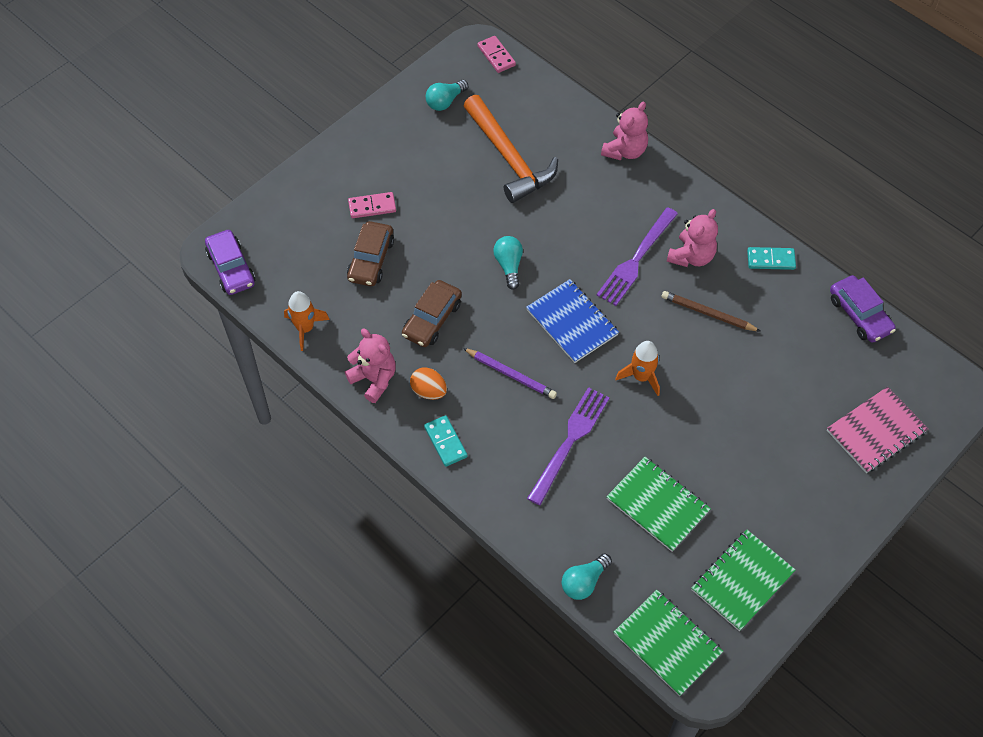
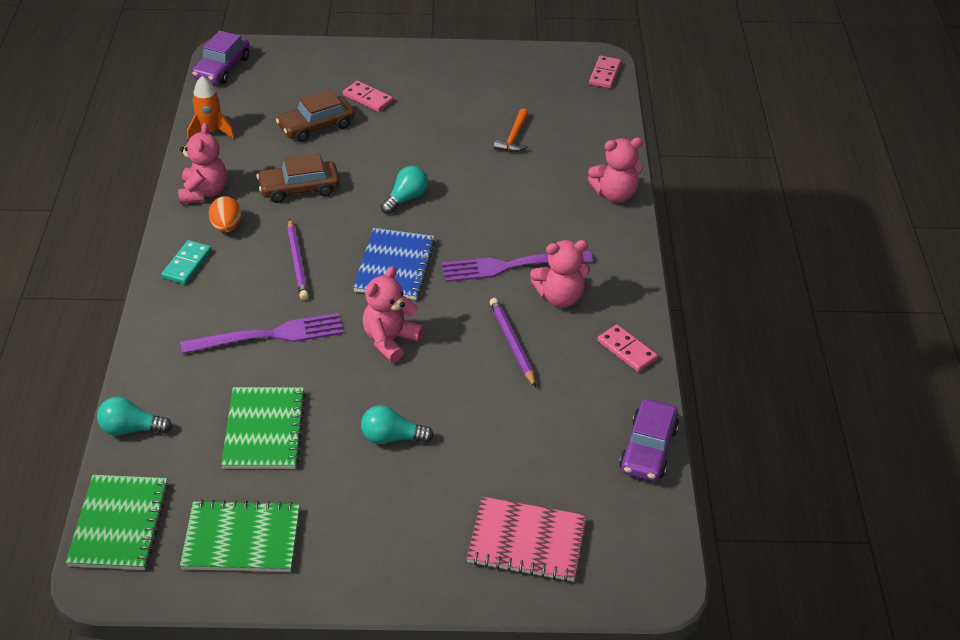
camera: 45 degrees right, 15 degrees down
turquoise light bulb [426,80,468,111] -> turquoise light bulb moved to [361,405,434,444]
orange hammer [464,95,558,203] -> orange hammer [494,108,529,152], size x0.46
orange rocket [615,341,660,396] -> pink teddy bear [363,266,424,363]
brown pencil [662,291,761,332] -> purple pencil [490,298,536,387]
turquoise domino [747,247,796,270] -> pink domino [597,324,658,372]

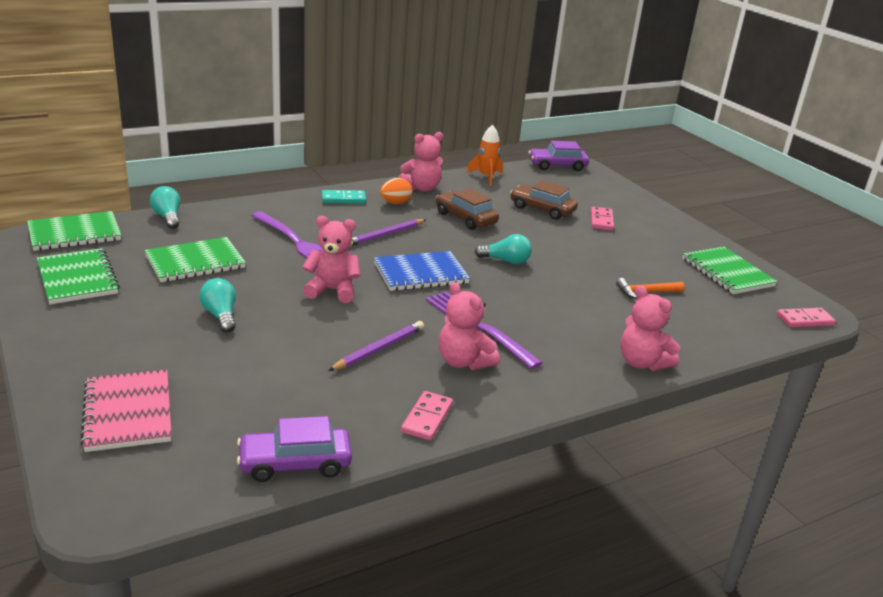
camera: 60 degrees right, 15 degrees down
none -> green notebook [683,247,778,294]

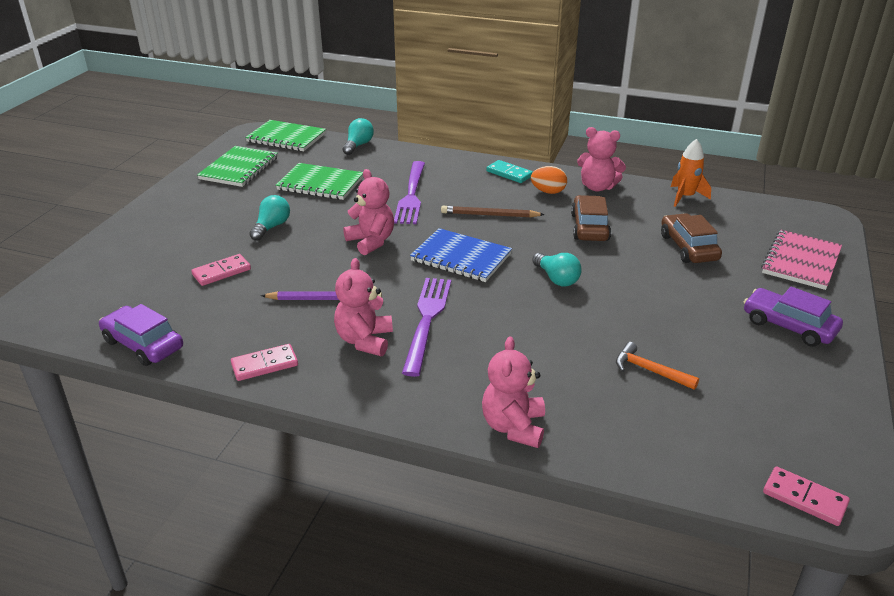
camera: 50 degrees right, 5 degrees up
pink notebook [80,369,172,452] -> pink notebook moved to [761,230,842,290]
purple pencil [350,219,426,246] -> brown pencil [441,206,545,218]
purple car [528,141,589,171] -> purple car moved to [744,287,843,347]
pink domino [591,207,614,231] -> pink domino moved to [191,254,251,286]
green notebook [683,247,778,294] -> none

